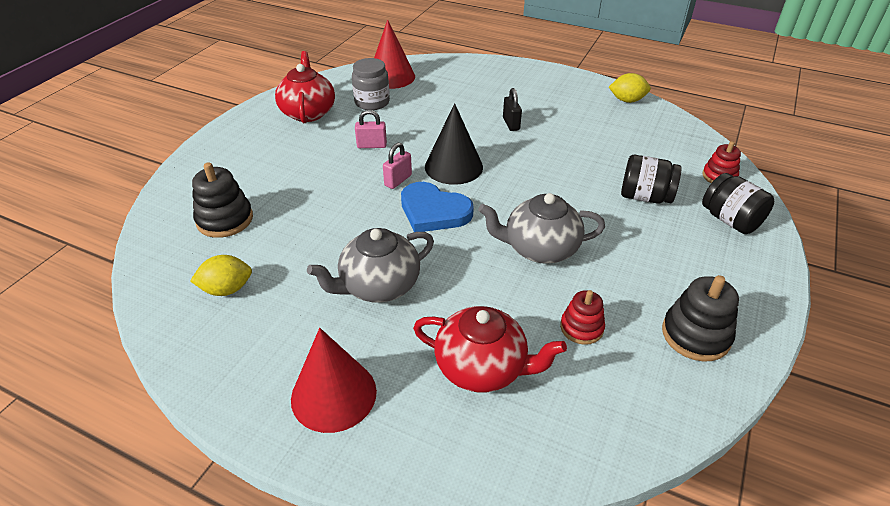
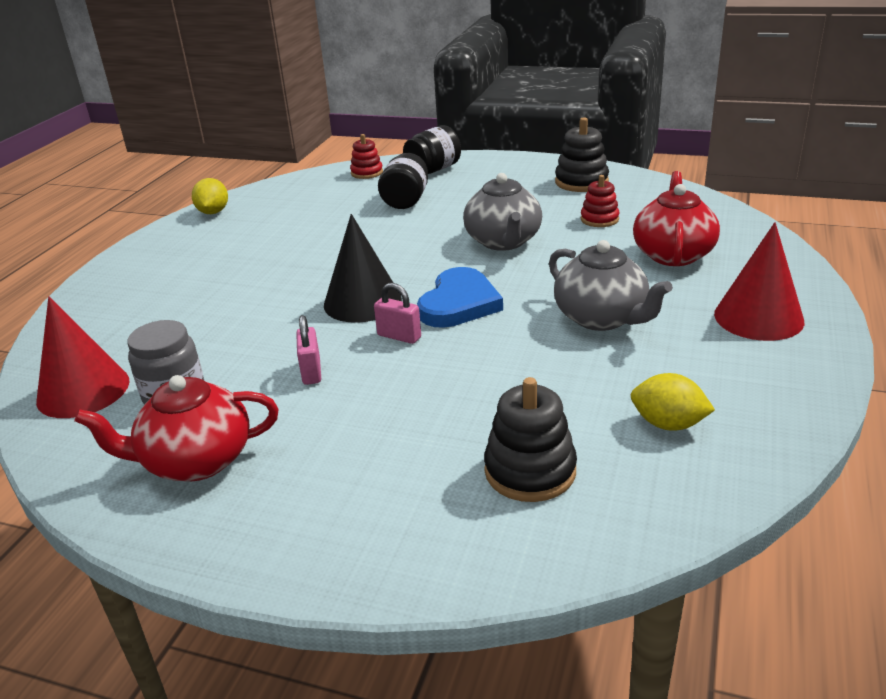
camera: 95 degrees left, 10 degrees down
yellow lemon [190,255,252,296] -> yellow lemon turned 45 degrees counterclockwise [631,373,715,431]
black padlock [503,88,522,131] -> none

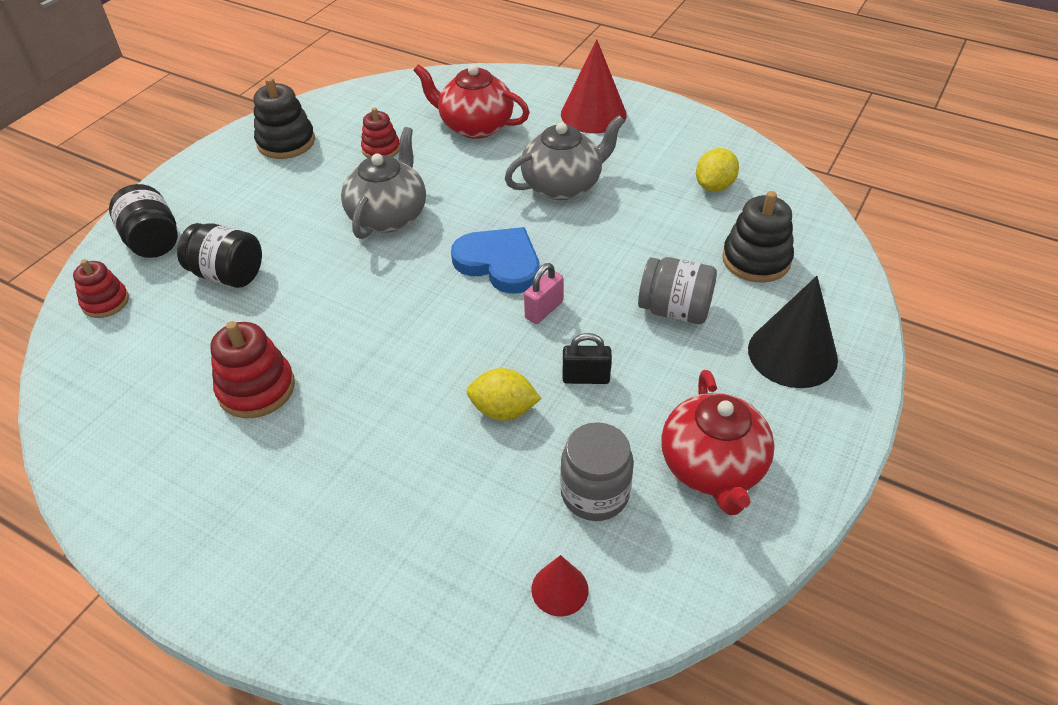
camera: 80 degrees left, 15 degrees up
red cone [36,297,129,418] -> red cone [531,555,588,617], size x0.53
yellow lemon [192,178,228,214] -> yellow lemon moved to [466,368,541,421]
pink padlock [296,315,321,385] -> black padlock [563,333,612,384]
black cone [324,214,402,323] -> black cone moved to [748,276,838,388]
grey teapot [463,173,542,251] -> grey teapot turned 75 degrees counterclockwise [341,127,426,239]
none -> red stacking toy [210,321,295,418]
none -> grey jar [638,257,717,324]

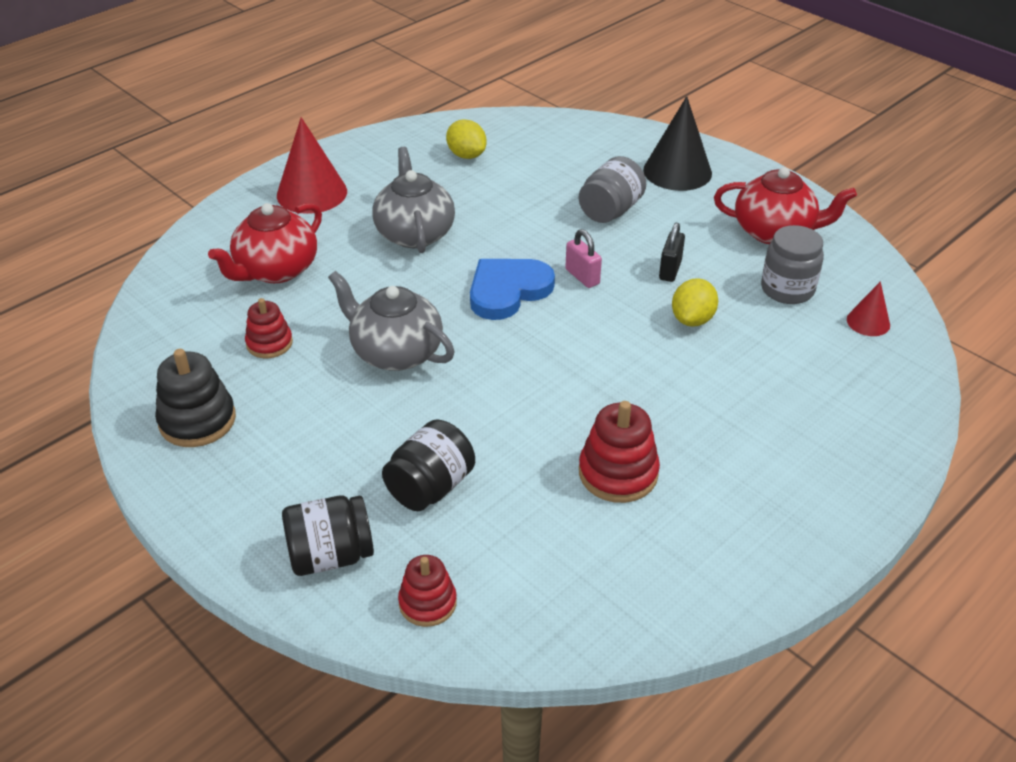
camera: 75 degrees left, 5 degrees down
black stacking toy [722,191,794,283] -> none

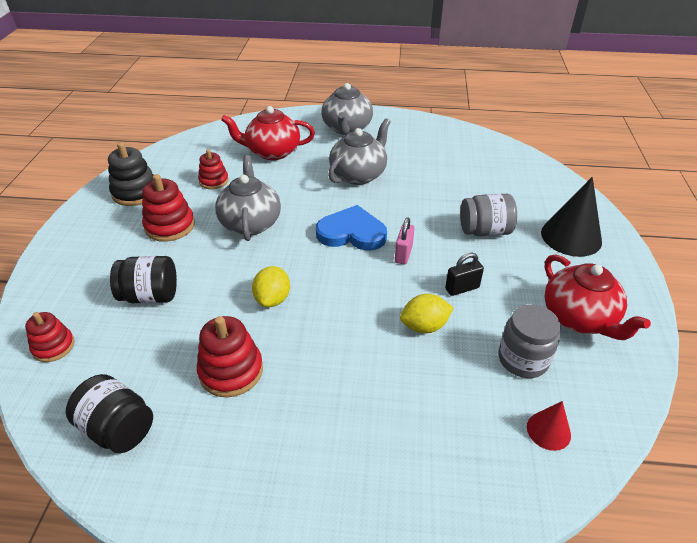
camera: 50 degrees right, 0 degrees up
red cone [277,117,347,214] -> grey teapot [321,83,373,135]
black jar [282,495,374,576] -> black jar moved to [66,374,153,454]
yellow lemon [446,119,487,159] -> yellow lemon moved to [252,266,290,307]
none -> red stacking toy [142,174,195,242]

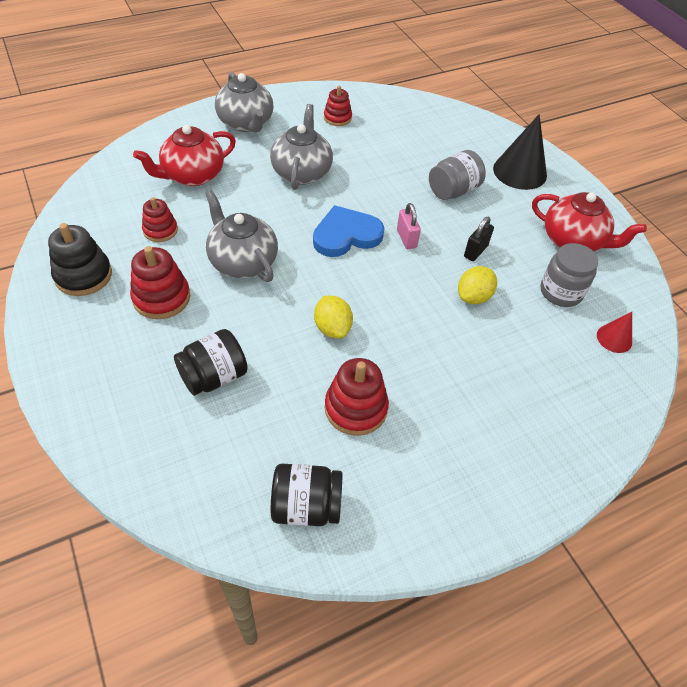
camera: 35 degrees left, 10 degrees up
red stacking toy [25,312,75,362] -> red stacking toy moved to [324,86,352,126]

